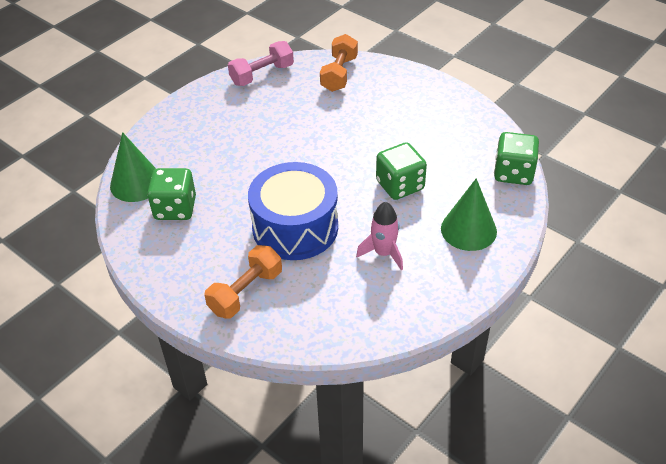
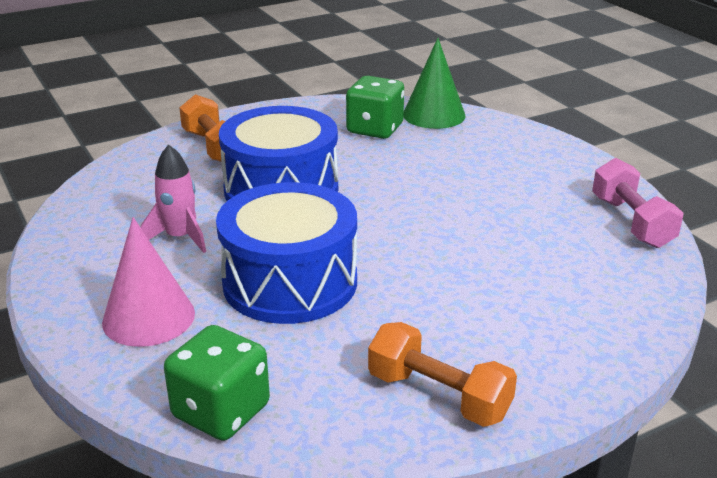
camera: 110 degrees right, 15 degrees down
orange dumbbell [320,34,358,92] -> orange dumbbell moved to [368,322,517,427]
green dice [376,142,427,200] -> blue drum [216,182,357,324]
green cone [441,178,497,251] -> pink cone [102,217,195,347]

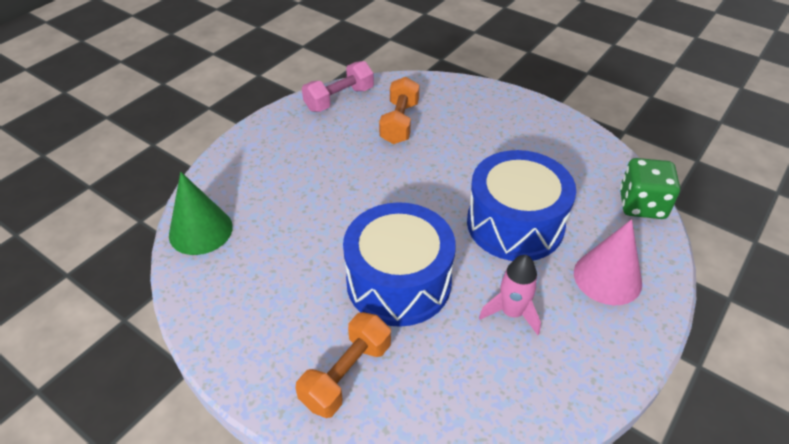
camera: 115 degrees left, 15 degrees up
green dice [346,76,404,139] -> none
orange dumbbell [368,322,517,427] -> orange dumbbell moved to [379,77,420,144]

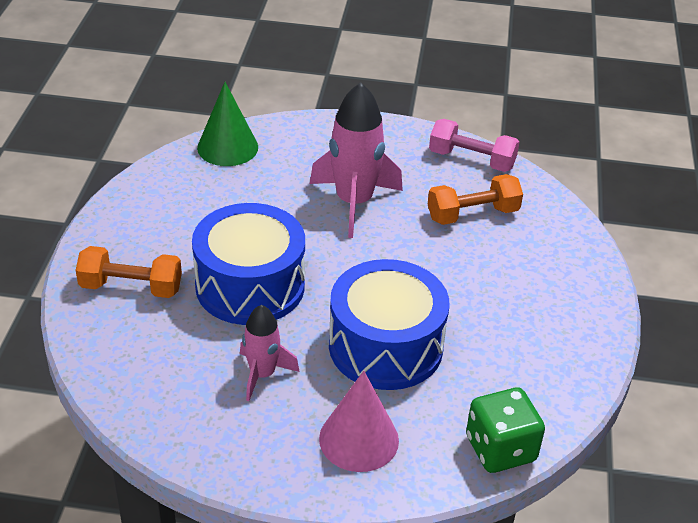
camera: 60 degrees right, 5 degrees down
none -> pink rocket [310,82,403,238]

